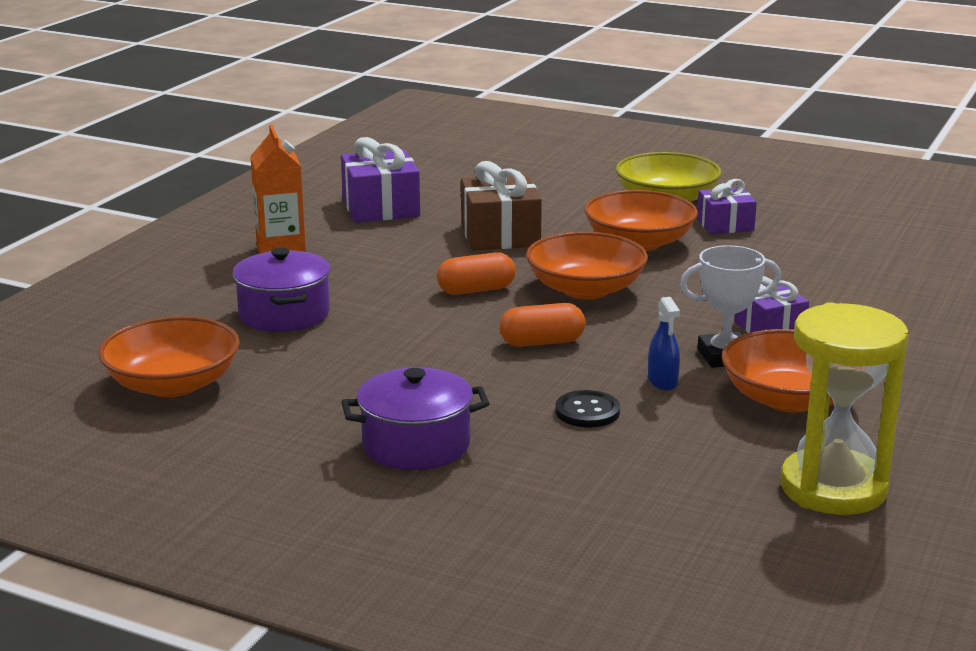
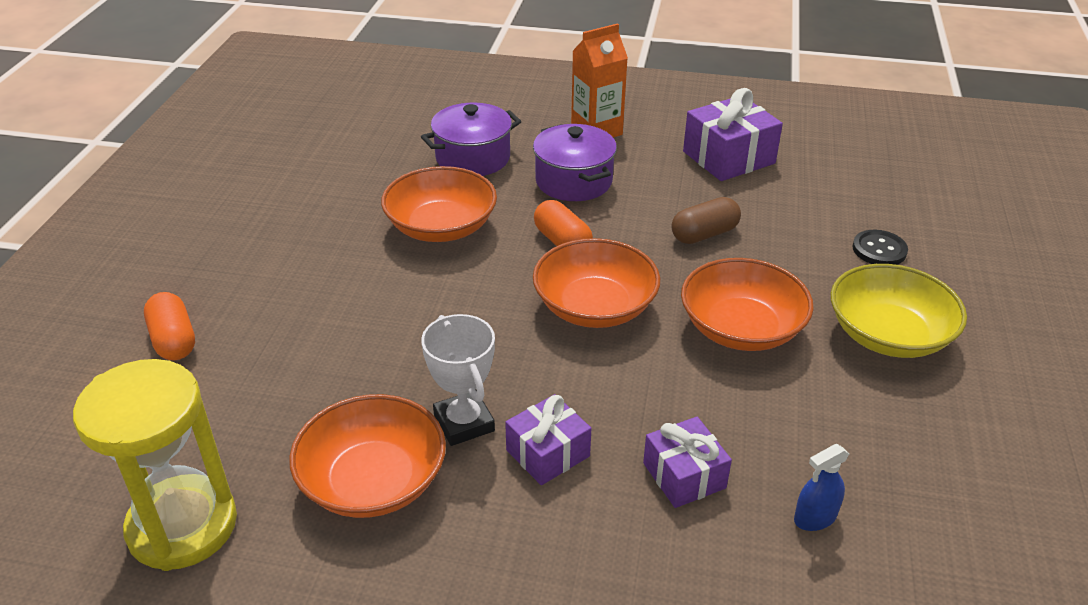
camera: 75 degrees right, 15 degrees up
orange bowl [98,316,240,397] -> orange bowl moved to [381,166,497,242]
purple pot [342,367,490,470] -> purple pot moved to [533,124,617,201]
brown gift [461,161,542,251] -> brown capsule [671,197,741,244]
orange capsule [499,303,585,347] -> orange capsule moved to [144,292,195,360]
black button [555,390,620,427] -> black button moved to [853,230,908,265]
blue spray bottle [648,297,680,390] -> blue spray bottle moved to [794,444,849,531]
purple gift [697,179,757,234] -> purple gift moved to [643,417,732,508]

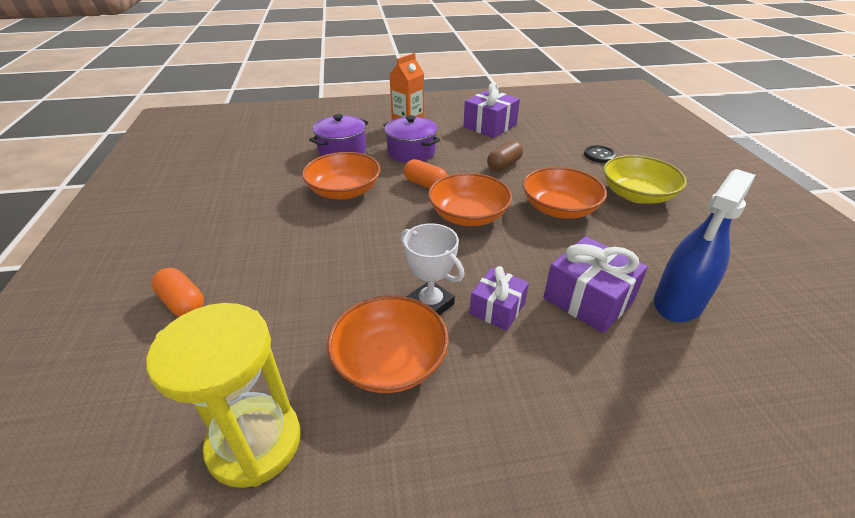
camera: 20 degrees left, 0 degrees up
purple gift [643,417,732,508] -> purple gift [544,236,648,333], size x1.56
blue spray bottle [794,444,849,531] -> blue spray bottle [654,169,755,322], size x2.17

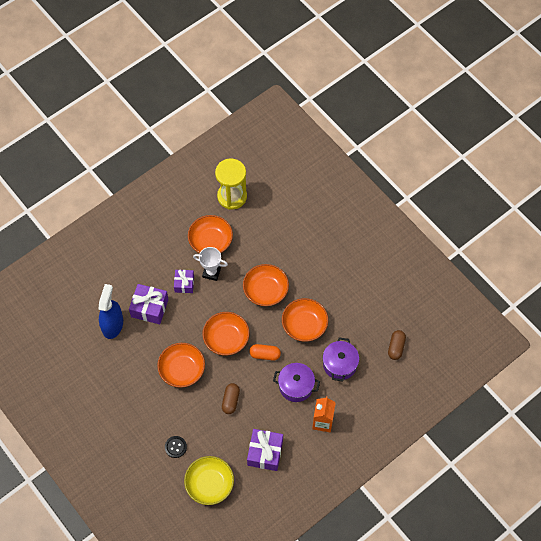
camera: 150 degrees right, 25 degrees up
orange capsule [151,268,204,317] -> none
yellow bowl [603,155,687,204] -> yellow bowl moved to [184,456,234,505]
none -> orange bowl [243,264,289,306]
none -> brown capsule [388,330,406,360]

